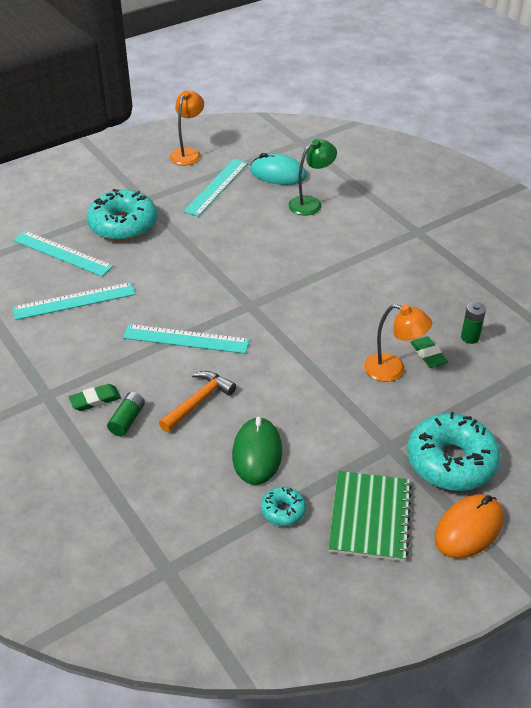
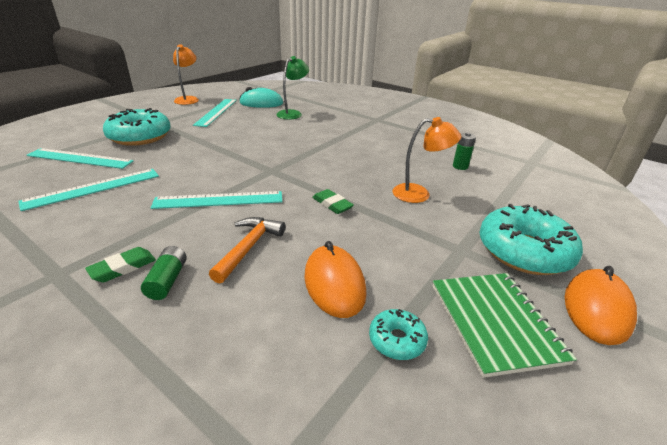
camera: 20 degrees left, 10 degrees down
green mouse [232,417,282,485] -> orange mouse [304,241,367,318]
green eraser [411,336,448,368] -> green eraser moved to [312,189,354,214]

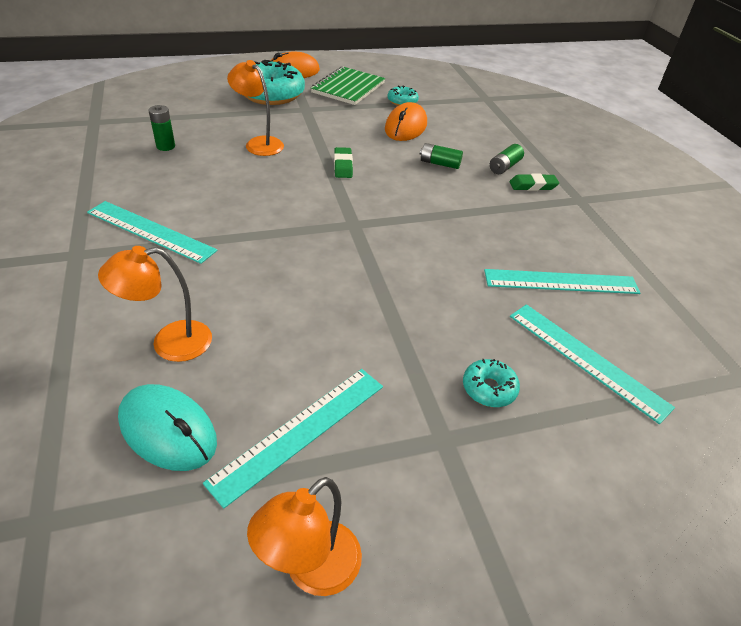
camera: 145 degrees left, 10 degrees up
turquoise donut [103,108,171,146] -> turquoise donut [463,359,520,407], size x0.47
turquoise ruler [151,191,282,209] -> turquoise ruler moved to [87,201,218,264]
orange hammer [209,217,285,284] -> green battery [420,143,463,169]
green lamp [276,56,309,120] -> orange lamp [98,246,212,362]

